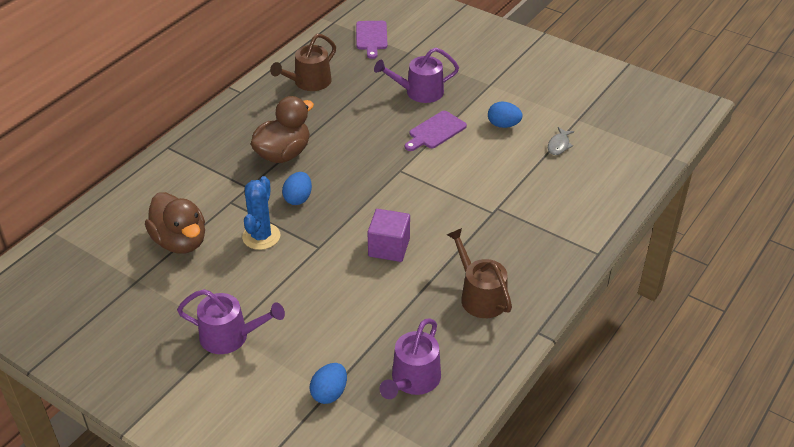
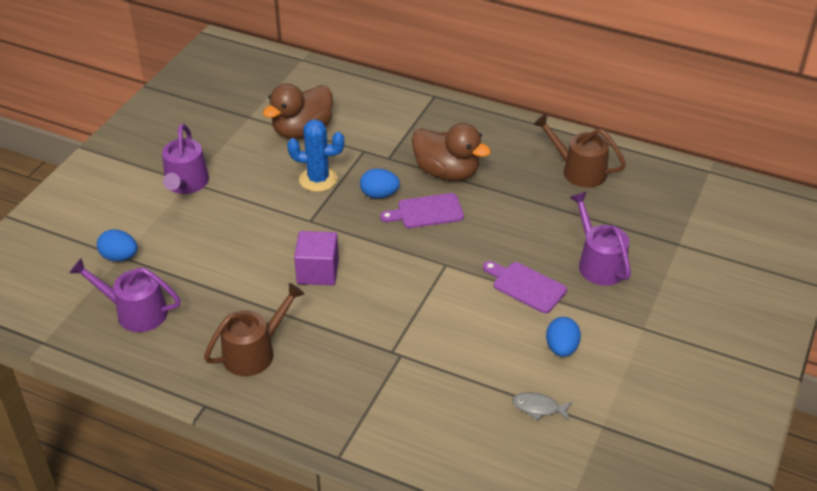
camera: 80 degrees right, 0 degrees up
purple cutting board [356,21,388,59] -> purple cutting board moved to [380,193,464,228]

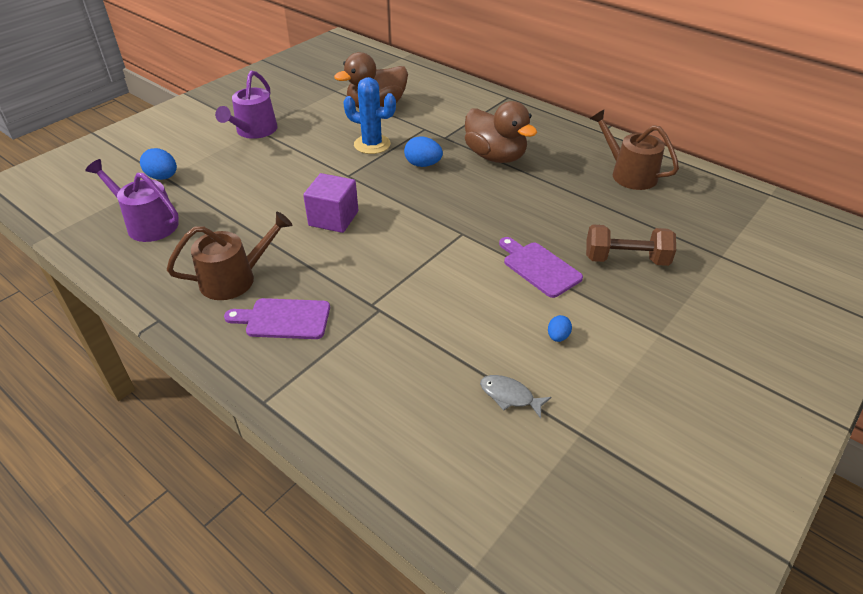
camera: 15 degrees right, 0 degrees up
purple cutting board [380,193,464,228] -> purple cutting board moved to [224,298,330,339]
blue egg [546,317,581,357] -> blue egg [548,315,572,342], size x0.59
purple watering can [570,192,631,286] -> brown dumbbell [586,225,676,266]

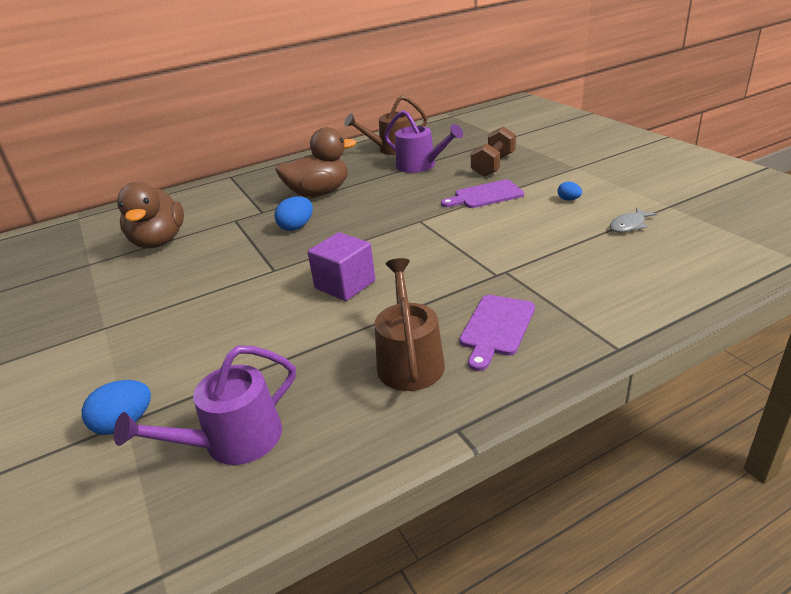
camera: 65 degrees left, 10 degrees down
purple watering can [215,71,278,139] -> purple watering can moved to [384,110,463,173]
blue cactus [343,77,396,154] -> none

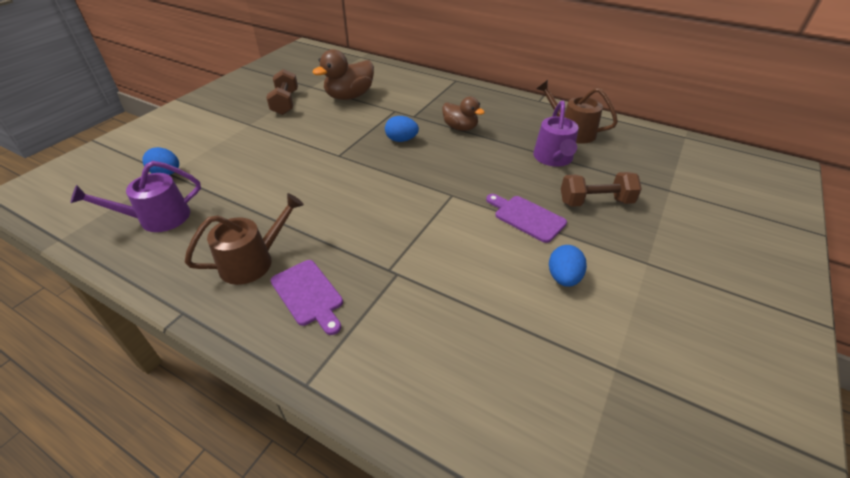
camera: 55 degrees right, 10 degrees up
purple watering can [114,346,296,465] -> purple watering can turned 45 degrees counterclockwise [70,161,201,232]
brown duck [275,127,356,197] -> brown duck [442,97,485,131], size x0.65
purple cube [308,232,375,301] -> none
purple cutting board [459,295,535,371] -> purple cutting board turned 120 degrees counterclockwise [271,260,343,335]
blue egg [558,182,582,201] -> blue egg [549,245,587,287], size x1.70
grey fish [610,207,657,232] -> none
none -> brown dumbbell [266,69,298,115]

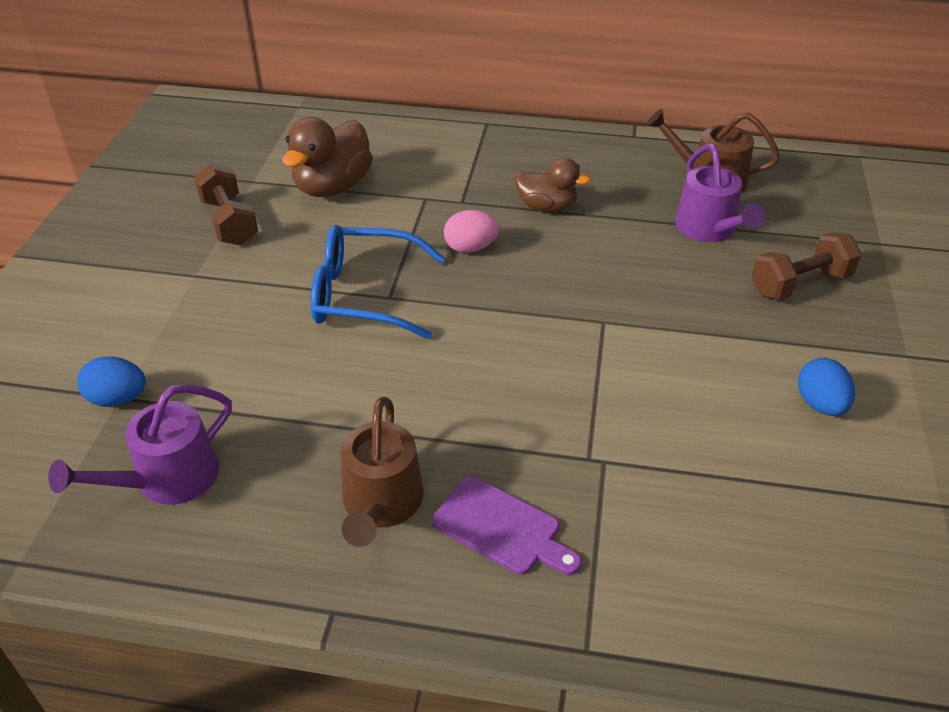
camera: 20 degrees left, 0 degrees up
brown watering can [185,193,304,285] -> brown watering can turned 150 degrees clockwise [340,397,424,547]
blue egg [385,116,419,142] -> pink egg [444,210,500,253]
purple cutting board [486,194,567,243] -> none
none -> blue glasses [311,225,445,339]

